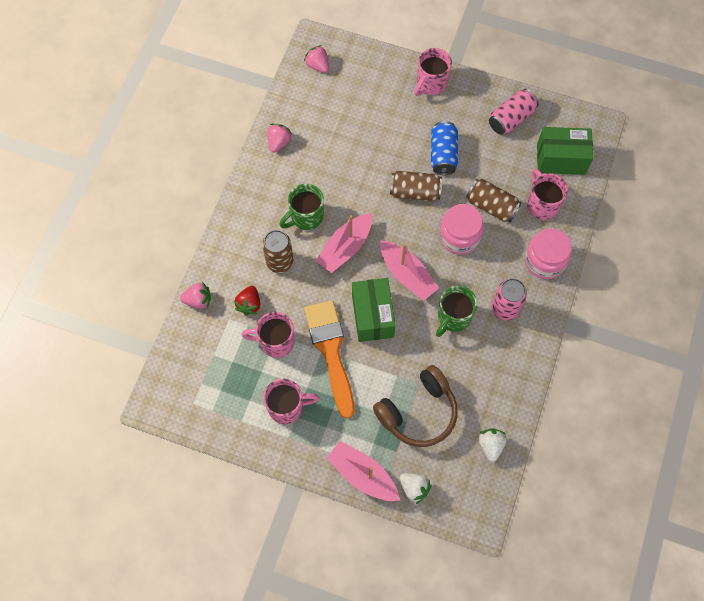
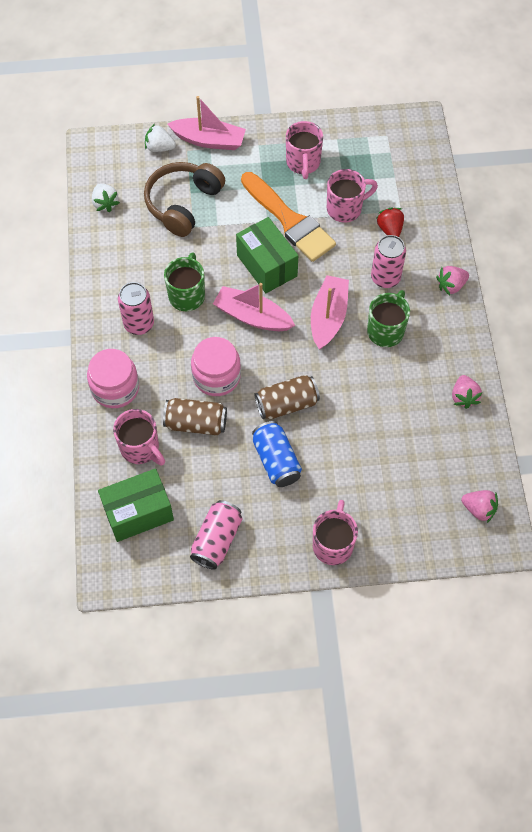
camera: 155 degrees right, 5 degrees down
pink strawberry [180,282,211,309] -> pink strawberry moved to [436,266,469,295]
brown can [262,230,293,273] -> pink can [371,235,406,288]
pink mug [263,379,320,424] -> pink mug turned 60 degrees counterclockwise [286,121,323,179]

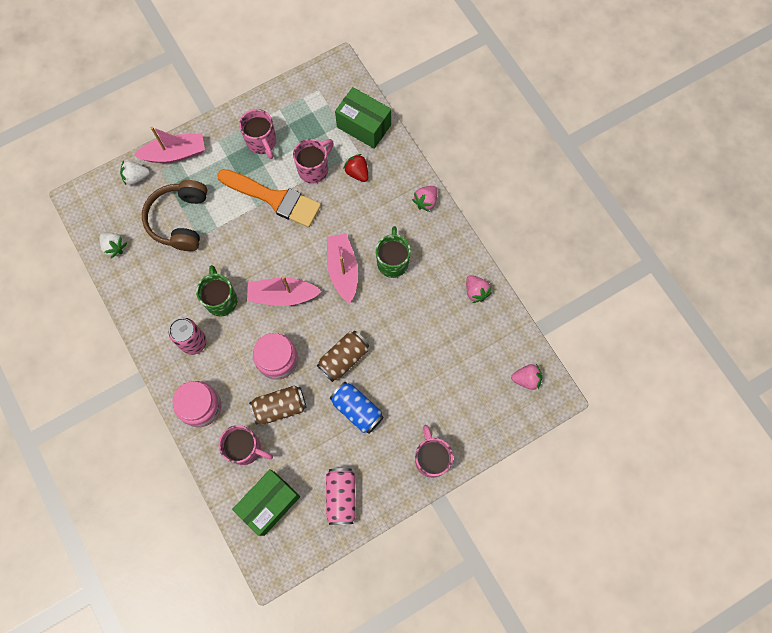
camera: 25 degrees left, 10 degrees up
green box [236,217,298,293] -> green box moved to [335,87,391,149]
pink can [371,235,406,288] -> none

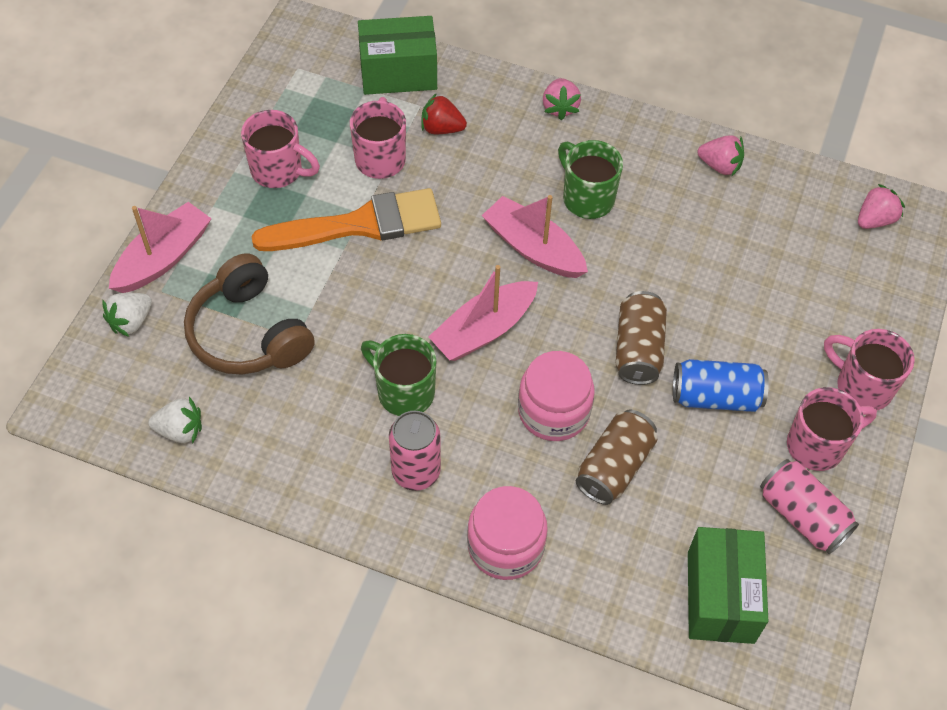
camera: 40 degrees left, 15 degrees down
pink mug [218,425,273,465] -> pink mug moved to [787,387,877,471]

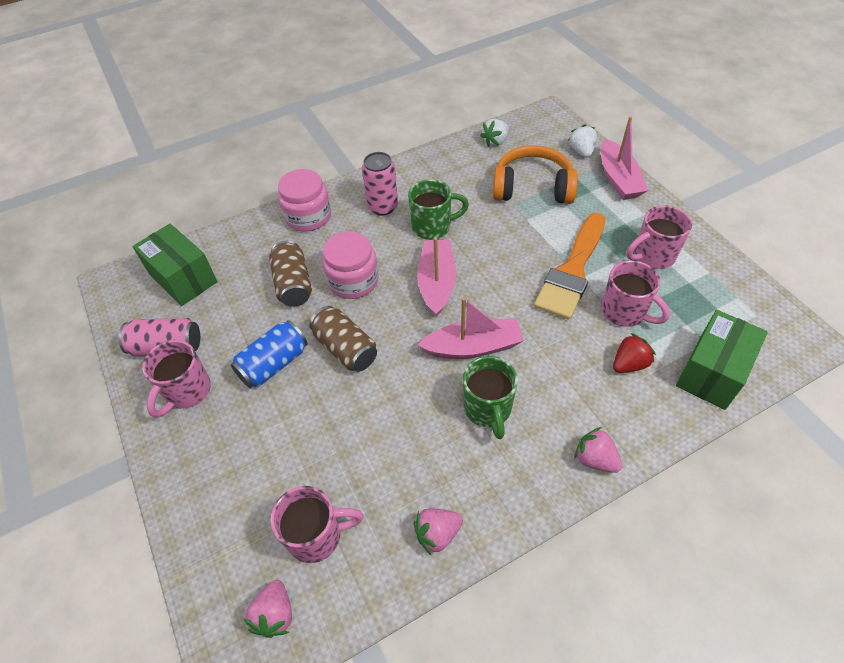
camera: 135 degrees right, 5 degrees down
brown headphones [184,253,315,374] -> orange headphones [493,145,578,204]
green mug [558,140,623,219] -> green mug turned 75 degrees clockwise [463,356,518,439]
pink mug [824,329,915,410] -> pink mug moved to [271,486,364,563]

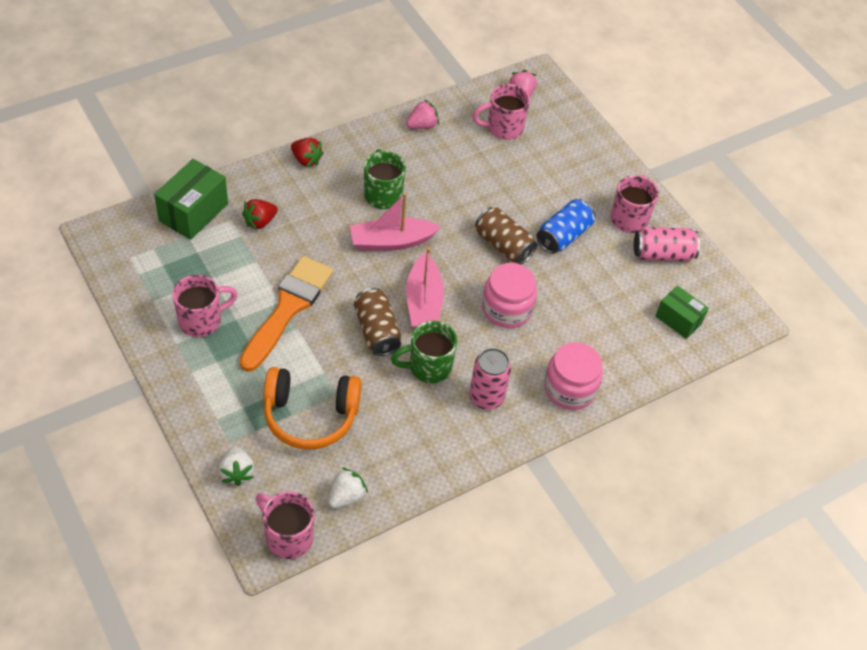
camera: 170 degrees right, 0 degrees up
green box [132,224,218,306] -> green box [655,286,709,339], size x0.64
brown can [269,241,312,307] -> brown can moved to [354,288,401,356]
pink strawberry [574,427,622,473] -> red strawberry [291,138,324,167]
pink boat [601,116,648,200] -> none
pink mug [601,260,670,327] -> pink mug moved to [255,491,314,559]

